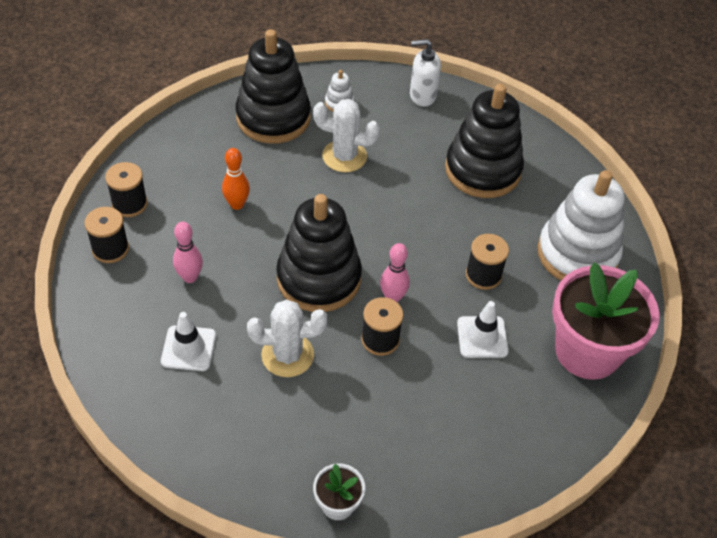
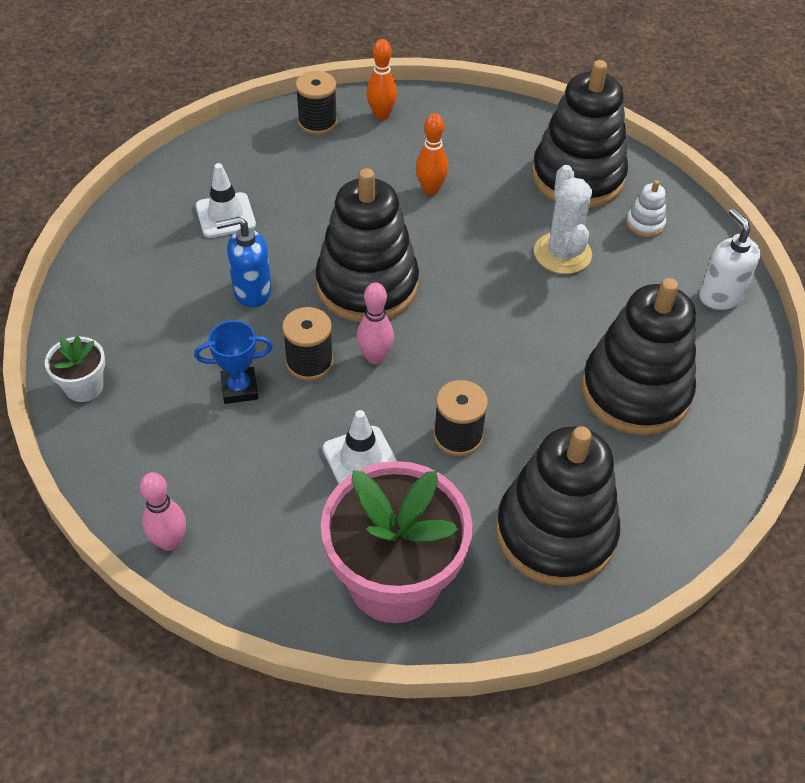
camera: 70 degrees right, 0 degrees up
black spool [105,162,148,217] -> orange bowling pin [367,39,397,120]
pink bowling pin [173,222,203,283] -> pink bowling pin moved to [140,472,186,551]
white cactus [247,300,327,377] -> blue soap dispenser [216,217,272,307]
white stacking toy [537,170,624,280] -> black stacking toy [496,426,620,586]
none -> blue trophy [194,320,273,404]

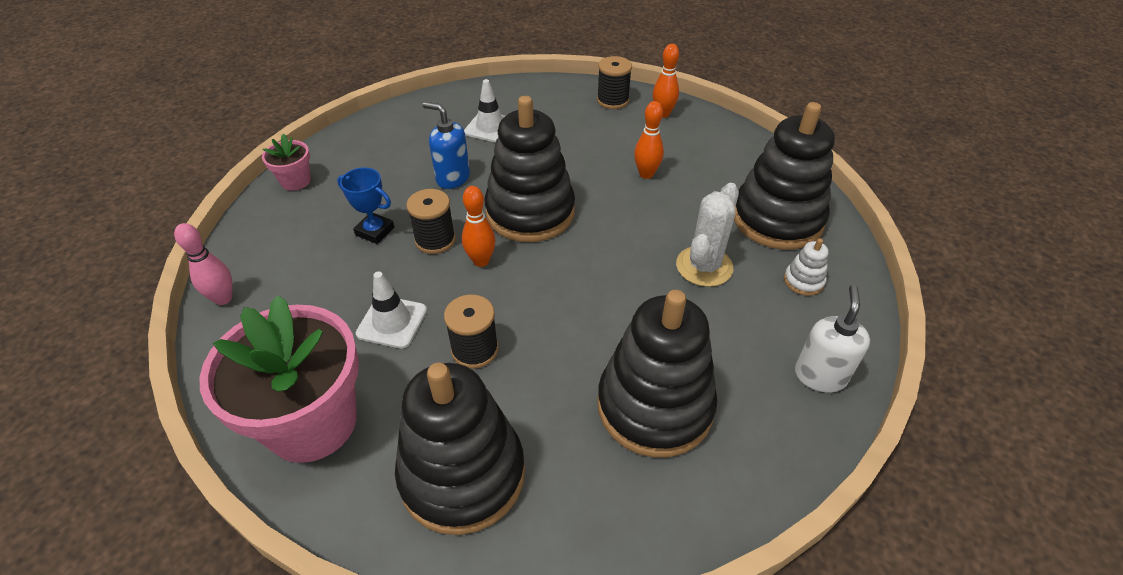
camera: 40 degrees right, 5 degrees down
white flower pot [45,336,105,402] -> pink flower pot [262,133,311,191]
pink bowling pin [357,283,394,364] -> orange bowling pin [462,186,495,267]

